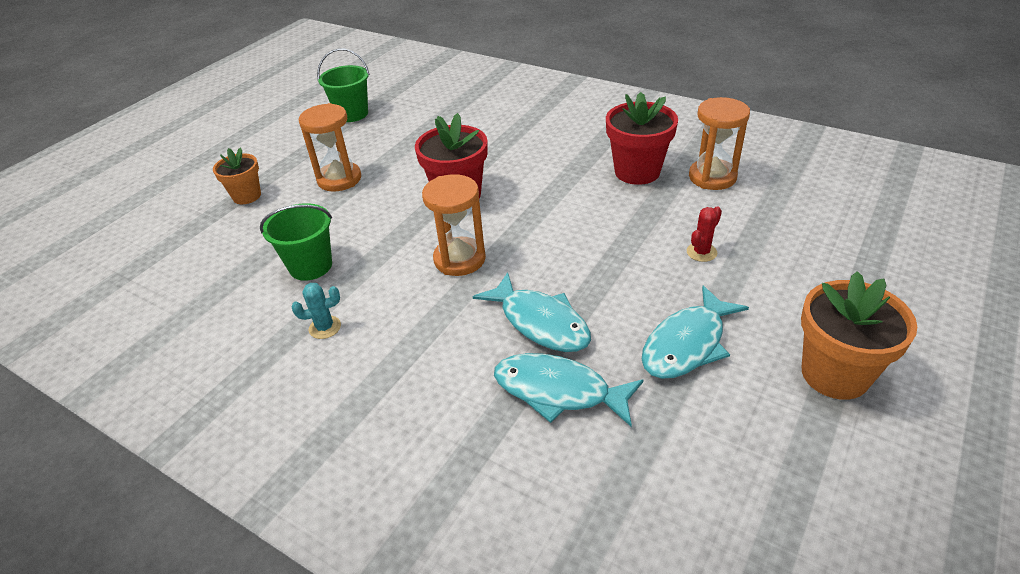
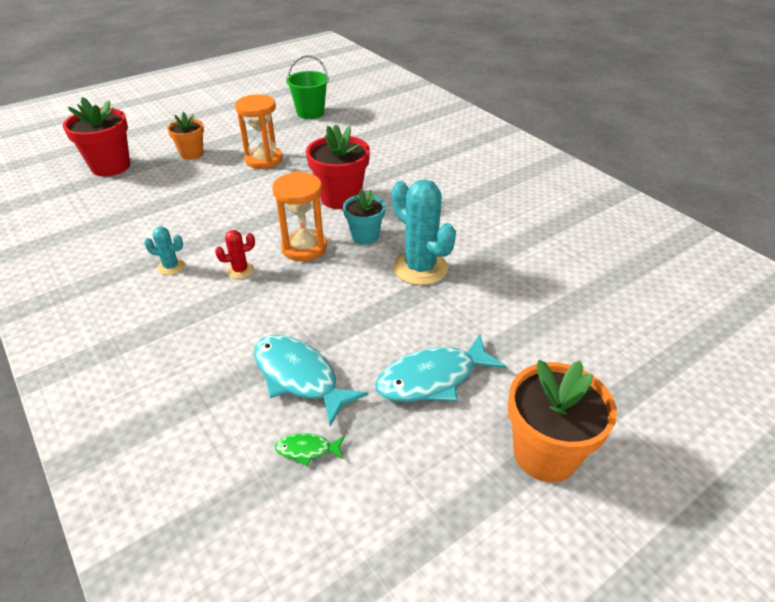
camera: 20 degrees right, 0 degrees up
green bucket [260,203,332,281] -> none
turquoise fish [473,272,591,352] -> none
red flower pot [606,92,678,185] -> red flower pot moved to [63,97,130,176]
red cactus [687,206,722,262] -> red cactus moved to [215,230,255,279]
orange hourglass [689,97,750,190] -> none
none -> green fish [275,433,345,466]
none -> turquoise flower pot [343,189,386,245]
none -> turquoise cactus [392,179,456,285]

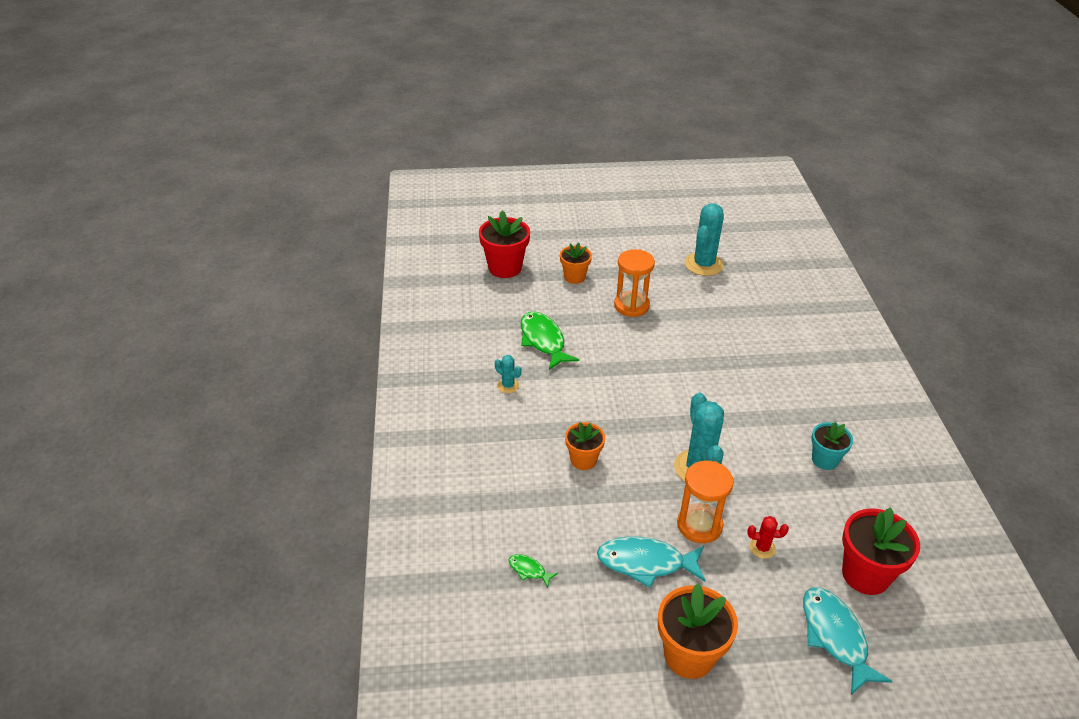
camera: 30 degrees right, 0 degrees up
red cactus [215,230,255,279] -> red cactus moved to [747,516,789,559]
turquoise fish [254,335,368,426] -> turquoise fish moved to [803,587,892,695]
orange hourglass [272,172,327,261] -> orange hourglass moved to [677,461,734,543]
green bucket [286,55,329,119] -> turquoise cactus [685,203,724,276]
red flower pot [306,124,370,209] -> red flower pot moved to [842,507,920,595]
turquoise flower pot [343,189,386,245] -> turquoise flower pot moved to [811,422,853,470]
none -> green fish [521,311,579,370]
none -> orange flower pot [565,422,605,470]

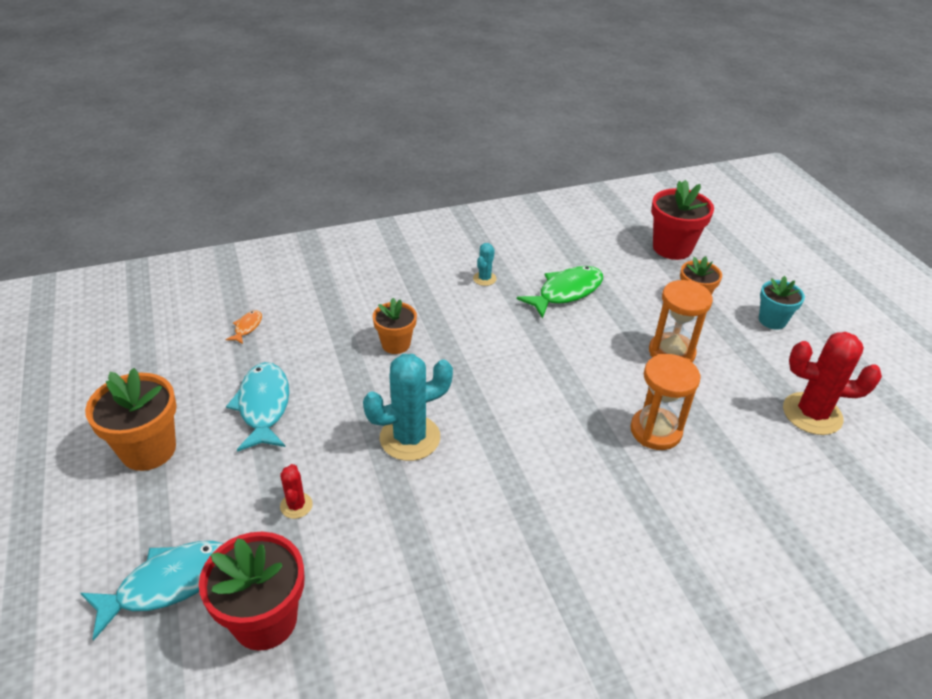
camera: 75 degrees right, 0 degrees up
green fish [508,554,558,588] -> orange fish [226,310,262,344]
orange hourglass [677,461,734,543] -> orange hourglass moved to [630,354,701,450]
turquoise cactus [685,203,724,276] -> red cactus [783,332,882,435]
turquoise flower pot [811,422,853,470] -> turquoise flower pot moved to [759,276,805,330]

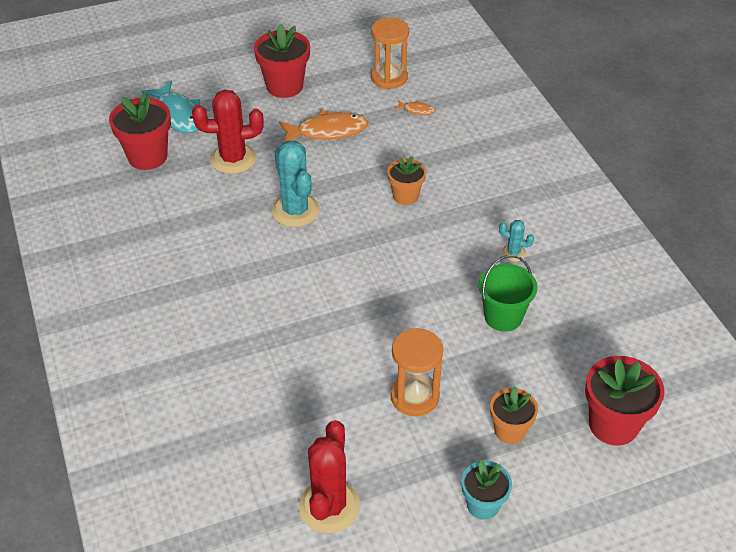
camera: 90 degrees right, 5 degrees up
orange flower pot [85,368,177,471] -> red flower pot [254,24,310,98]
turquoise fish [226,362,289,452] -> orange fish [279,110,368,143]
red cactus [280,464,313,519] -> red cactus [192,90,264,174], size x2.06
green fish [517,266,603,319] -> green bucket [478,255,537,332]
orange hourglass [630,354,701,450] -> orange hourglass moved to [371,18,409,89]

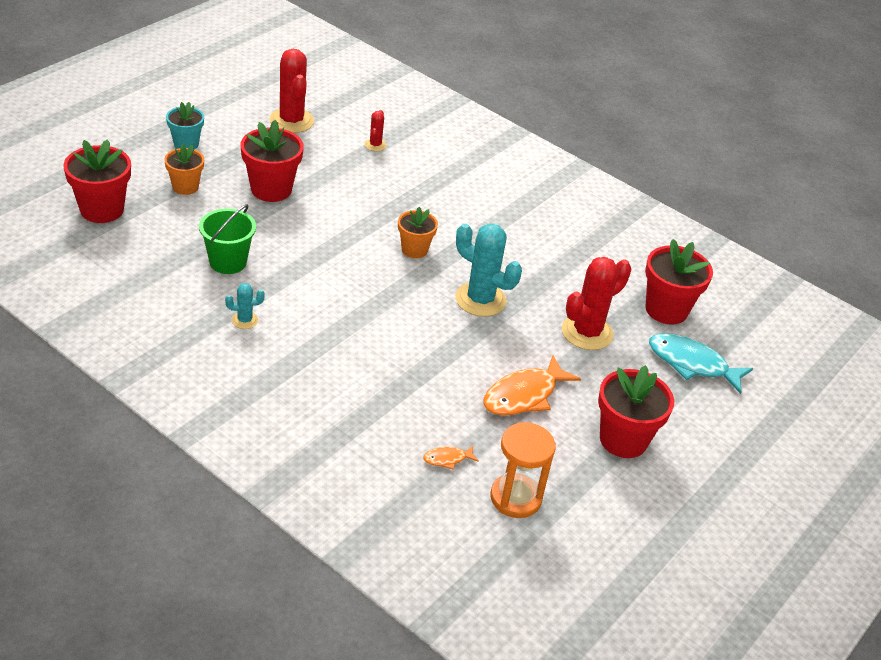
camera: 145 degrees right, 5 degrees down
orange flower pot [387,156,426,205] -> orange flower pot moved to [398,207,438,258]
orange hourglass [391,328,444,416] -> red flower pot [241,120,304,202]
none -> red cactus [365,110,386,151]

